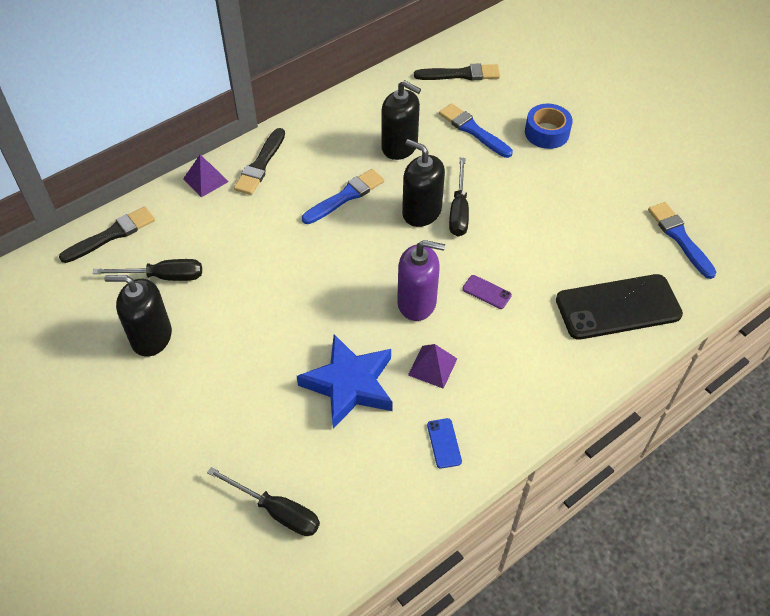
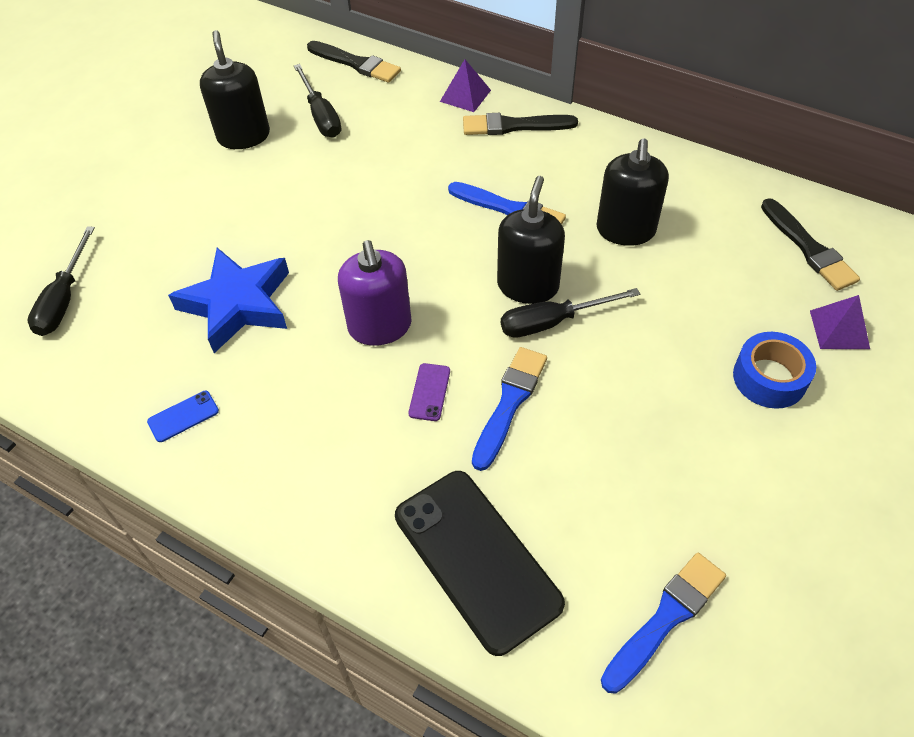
camera: 70 degrees right, 0 degrees up
purple pyramid [408,344,457,389] -> purple pyramid moved to [810,295,870,349]
blue brush [439,103,513,158] -> blue brush moved to [472,347,547,471]

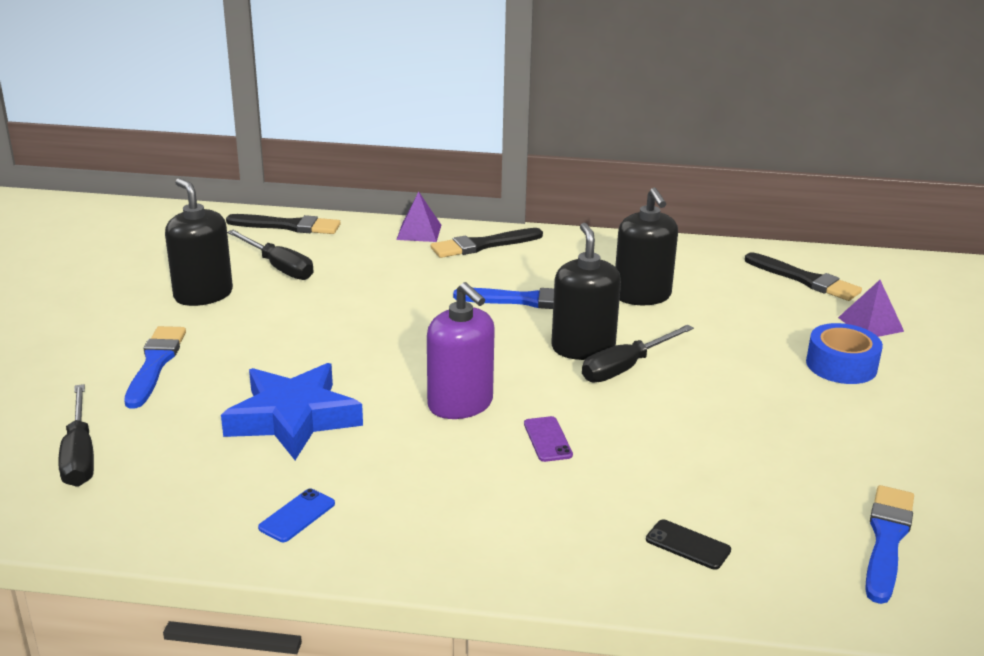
camera: 25 degrees left, 25 degrees down
black phone [395,471,565,656] -> black phone [646,519,731,570], size x0.40
blue brush [472,347,547,471] -> blue brush moved to [124,326,186,409]

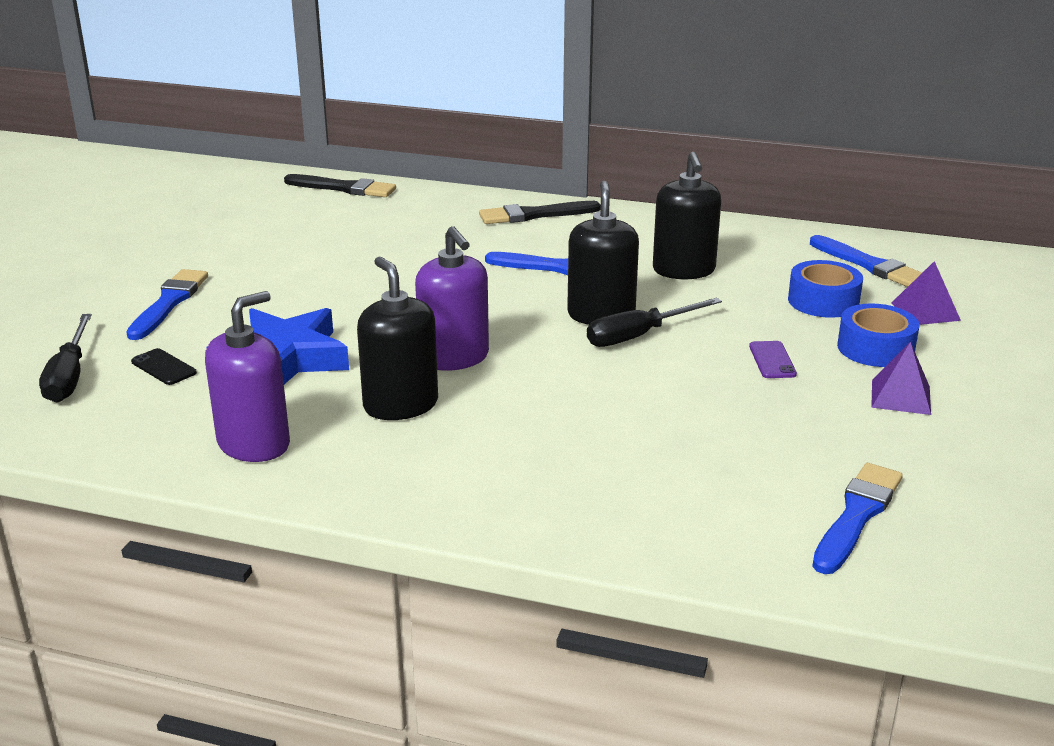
camera: 10 degrees right, 0 degrees up
black soap dispenser [165,178,233,306] -> black soap dispenser moved to [357,257,438,420]
black screwdriver [227,230,314,280] -> none
blue phone [258,488,335,542] -> purple soap dispenser [205,291,290,462]
purple pyramid [396,192,441,242] -> purple pyramid moved to [871,342,931,415]
purple phone [524,416,573,462] -> purple phone moved to [749,341,797,378]
black phone [646,519,731,570] -> black phone moved to [131,348,197,385]
black brush [745,252,862,301] -> blue brush [810,235,922,287]
none -> blue tape [788,260,863,318]

